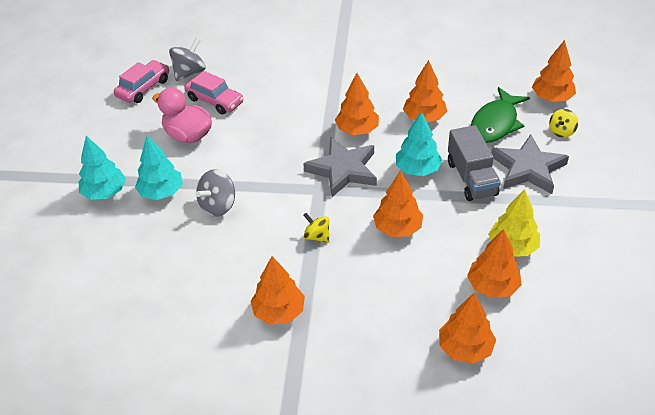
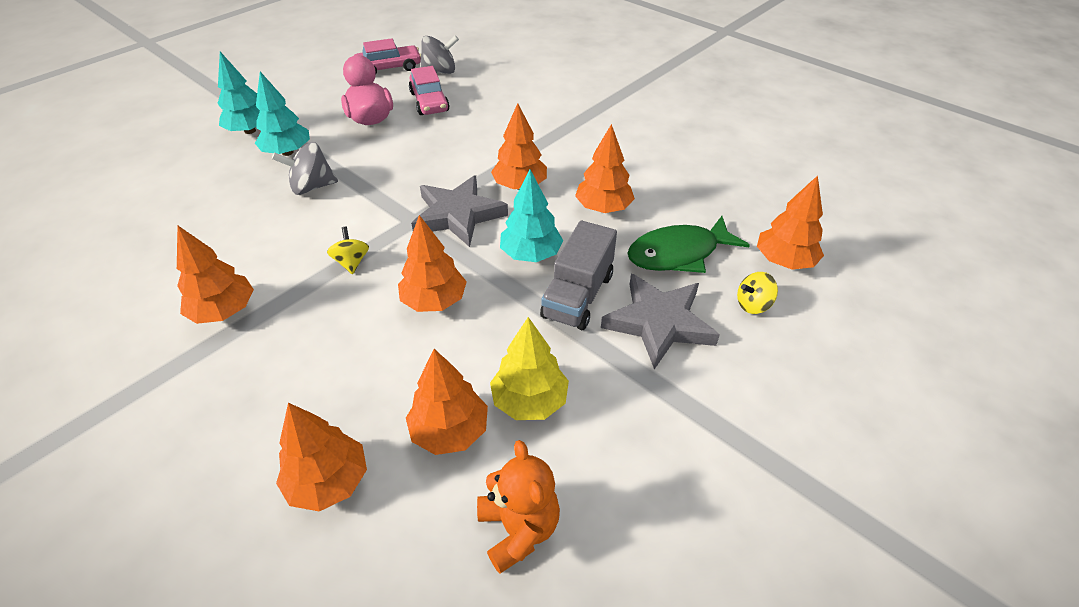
camera: 35 degrees right, 0 degrees up
none -> orange teddy bear [477,440,560,574]

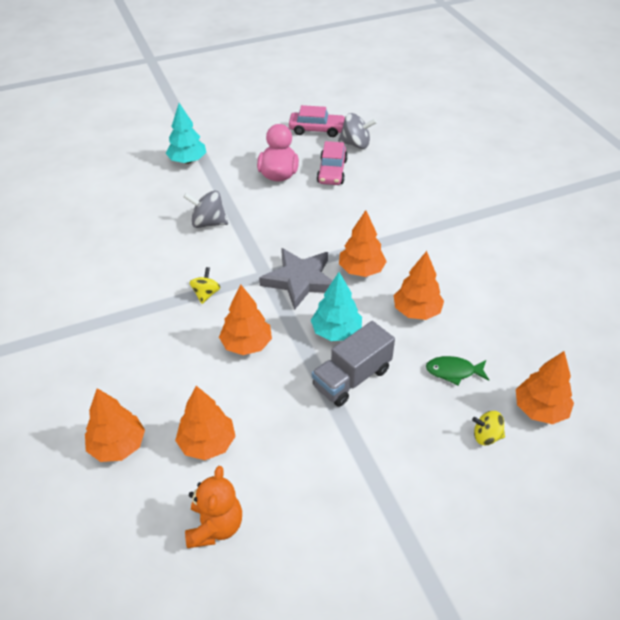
camera: 25 degrees right, 0 degrees up
orange tree [177,225,254,324] -> none
turquoise tree [255,72,310,156] -> none
yellow tree [490,317,569,420] -> none
grey star [601,274,720,369] -> none
green fish [627,216,750,273] -> green fish [426,356,489,386], size x0.59

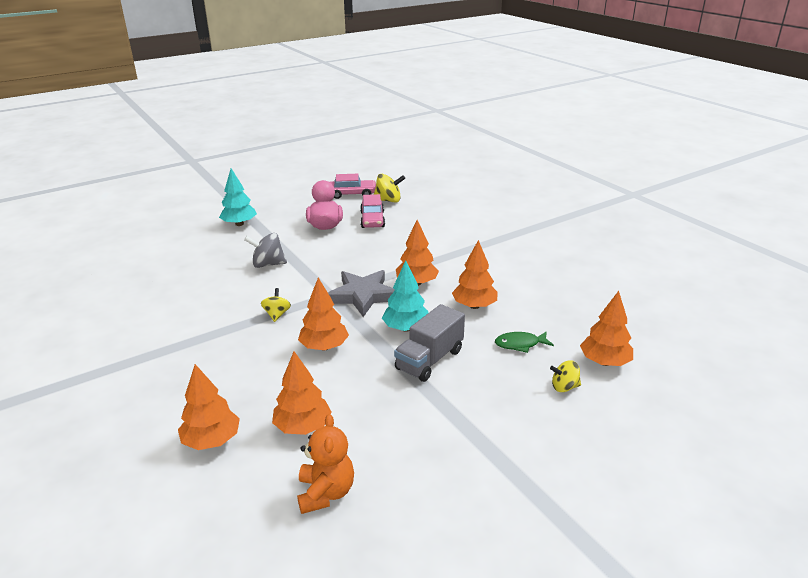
camera: 10 degrees left, 15 degrees down
grey spinning top [338,113,377,149] -> yellow spinning top [374,174,405,203]

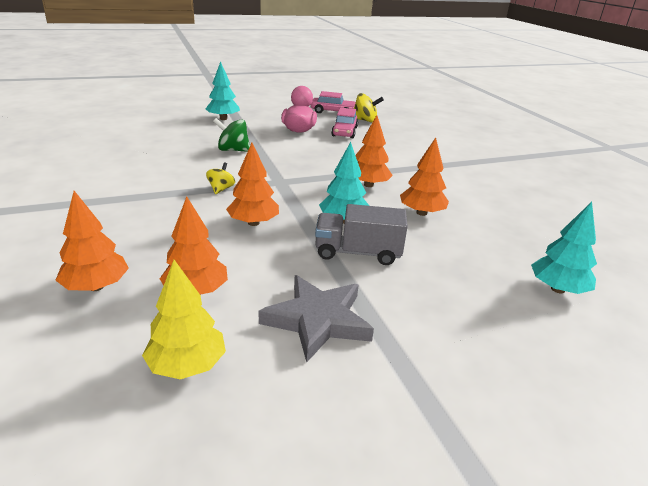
camera: 10 degrees right, 0 degrees up
grey spinning top [244,233,287,268] -> green spinning top [213,118,250,152]
orange teddy bear [297,414,354,514] -> yellow tree [142,260,226,379]
grey star [328,270,395,317] -> grey star moved to [259,275,374,362]
grey truck [394,304,465,382] -> grey truck turned 45 degrees clockwise [315,204,408,265]
green fish [495,331,554,353] -> none
yellow spinning top [550,360,581,392] -> none
orange tree [580,291,633,366] -> turquoise tree [531,202,597,294]

